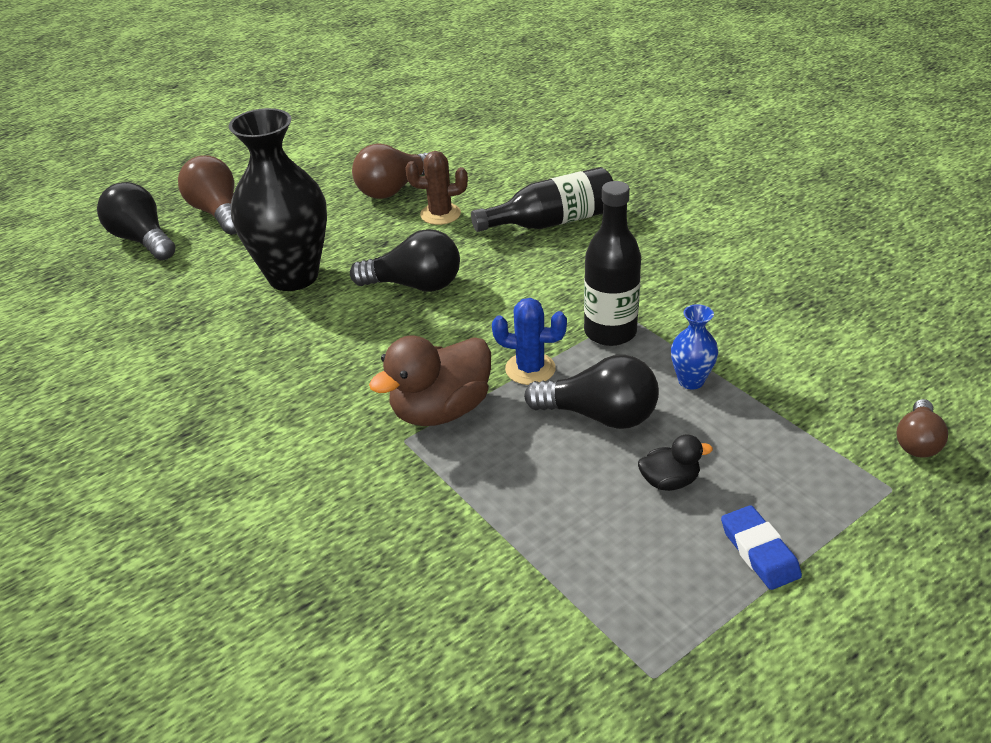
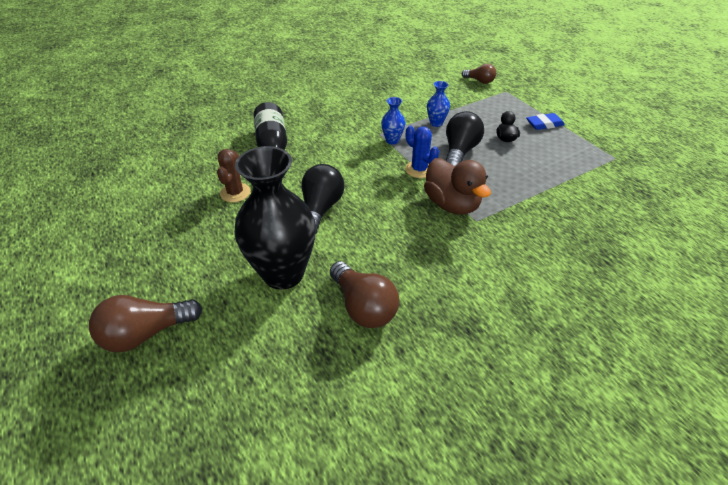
camera: 85 degrees left, 5 degrees up
black light bulb [97,182,175,260] -> none
brown light bulb [352,144,430,199] -> brown light bulb moved to [330,261,399,328]
blue cactus [492,298,567,385] -> blue cactus turned 60 degrees counterclockwise [405,126,439,178]
black bottle [584,181,641,346] -> blue vase [381,97,405,144]

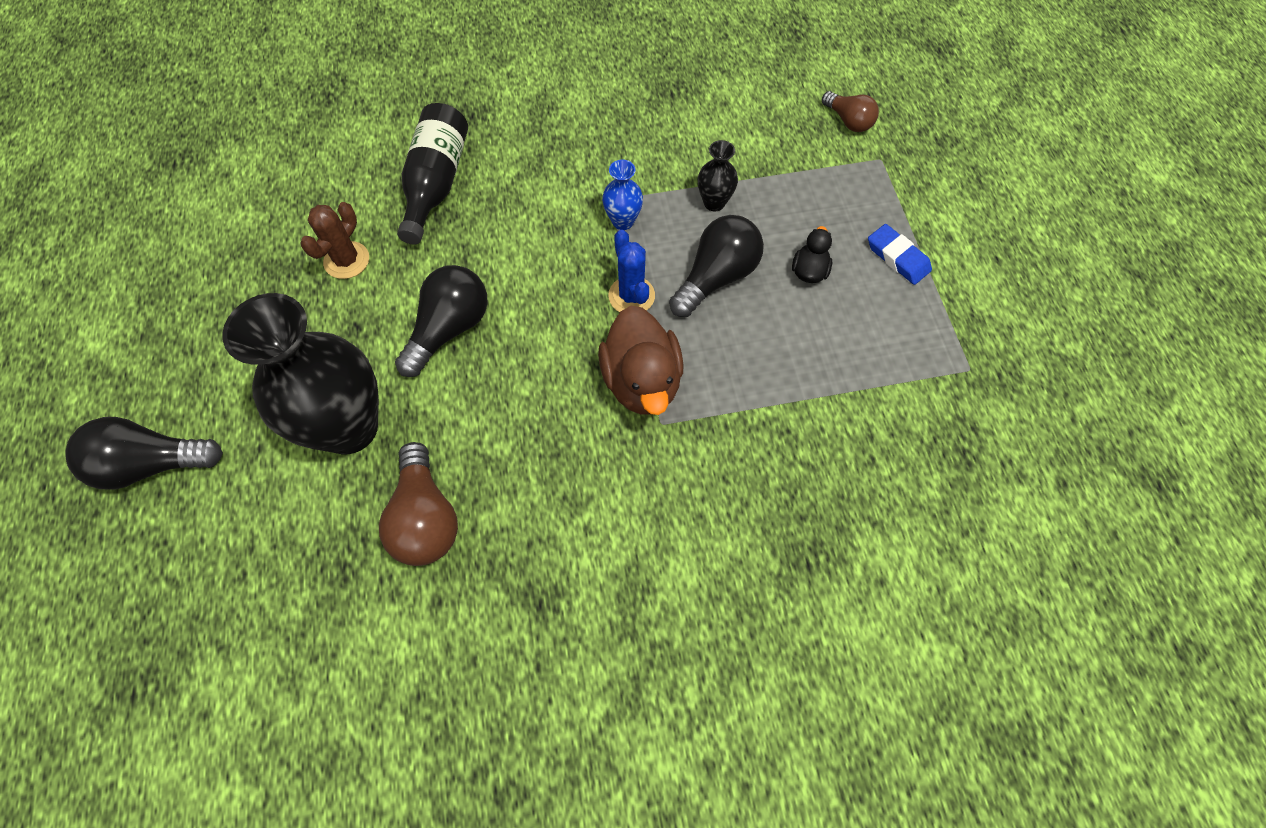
camera: 20 degrees right, 20 degrees up
brown light bulb [89,295,203,353] -> black light bulb [65,417,223,490]
blue vase [427,81,450,127] -> black vase [698,140,738,211]
blue eraser [526,113,565,130] -> blue eraser turned 45 degrees clockwise [868,224,932,285]

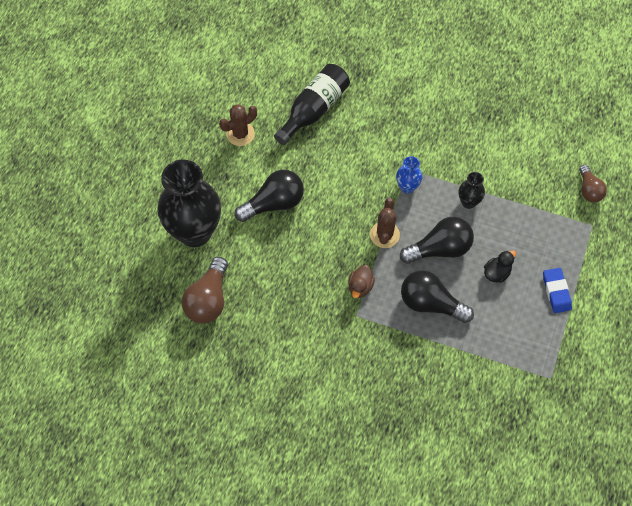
camera: 30 degrees right, 0 degrees up
black light bulb [65,417,223,490] -> black light bulb moved to [401,270,474,323]
brown duck [598,306,683,415] -> brown duck [348,265,375,298], size x0.51
blue cactus [608,230,655,312] -> brown cactus [370,198,400,248]

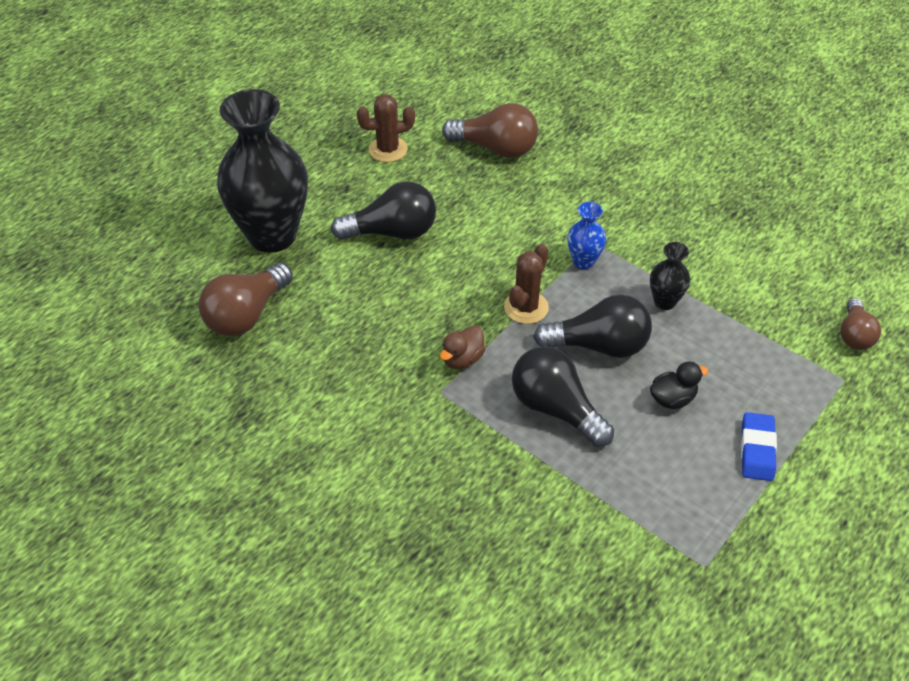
camera: 20 degrees right, 15 degrees down
black bottle [274,64,350,145] -> brown light bulb [442,103,538,158]

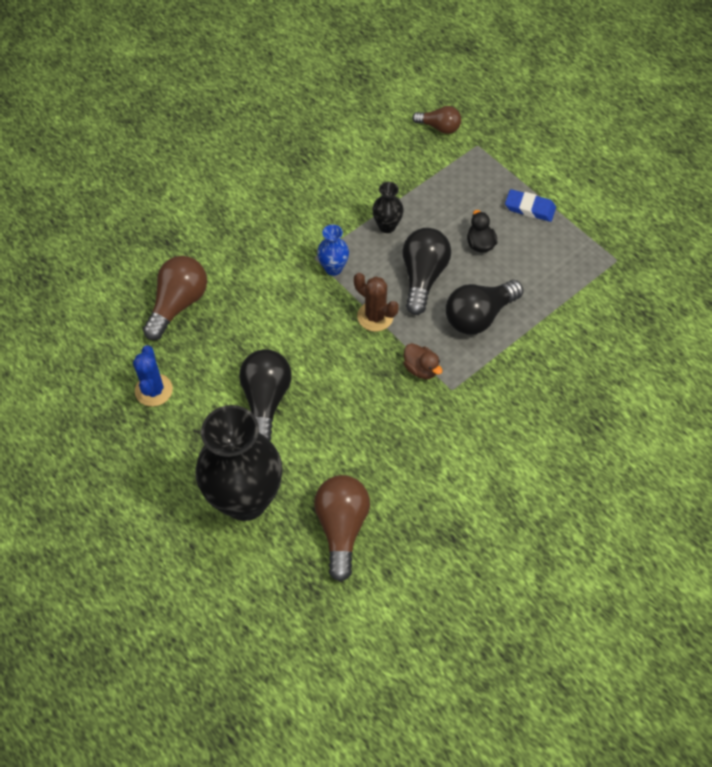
camera: 80 degrees left, 10 degrees up
brown light bulb [199,263,293,336] -> brown light bulb turned 135 degrees counterclockwise [314,475,370,582]
brown cactus [357,94,415,162] -> blue cactus [133,345,173,407]

